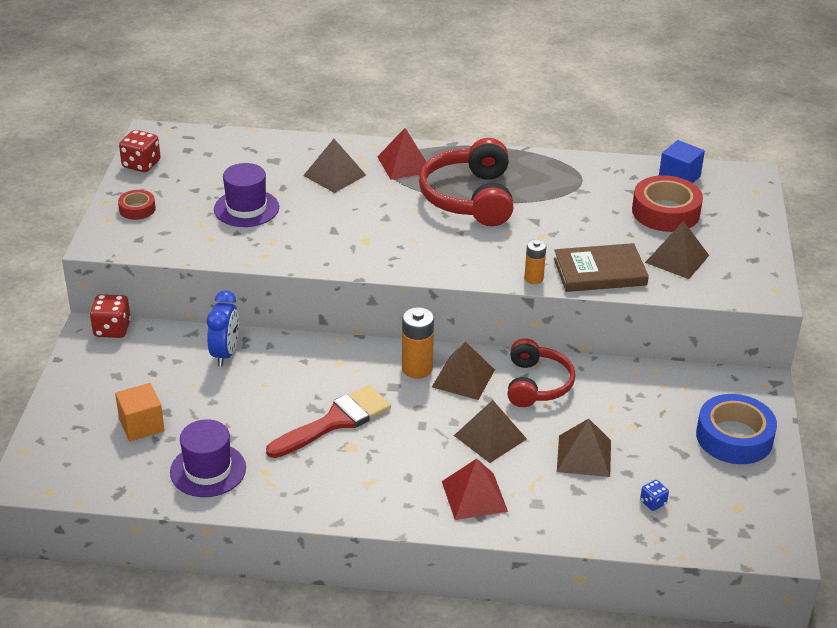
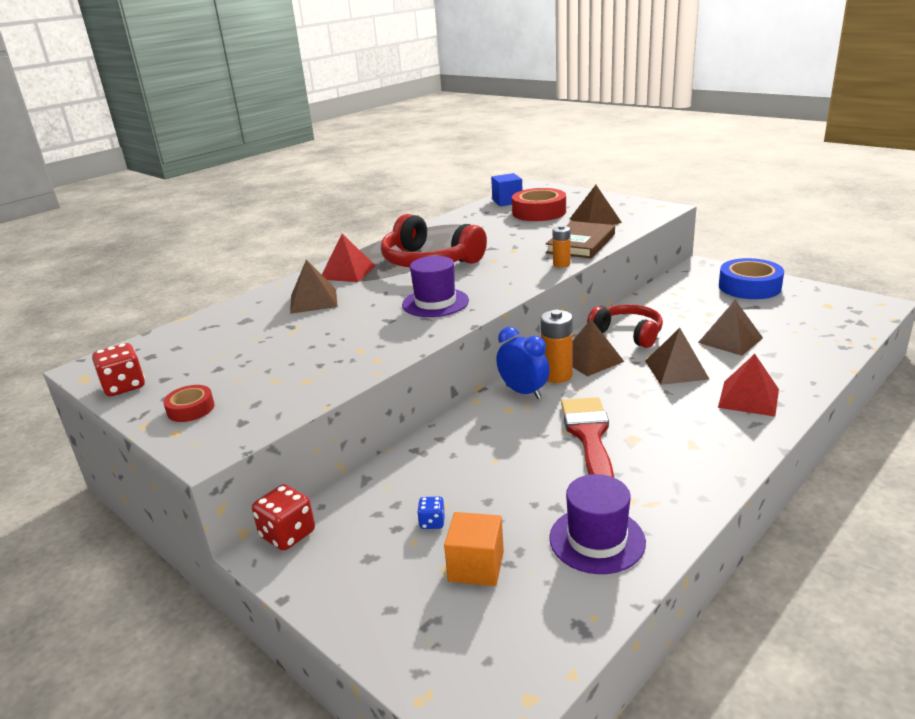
camera: 50 degrees left, 10 degrees down
blue clock [207,290,239,366] -> blue clock moved to [496,327,550,399]
purple hat [214,163,279,227] -> purple hat moved to [402,256,469,317]
blue dice [640,480,669,511] -> blue dice moved to [417,497,445,529]

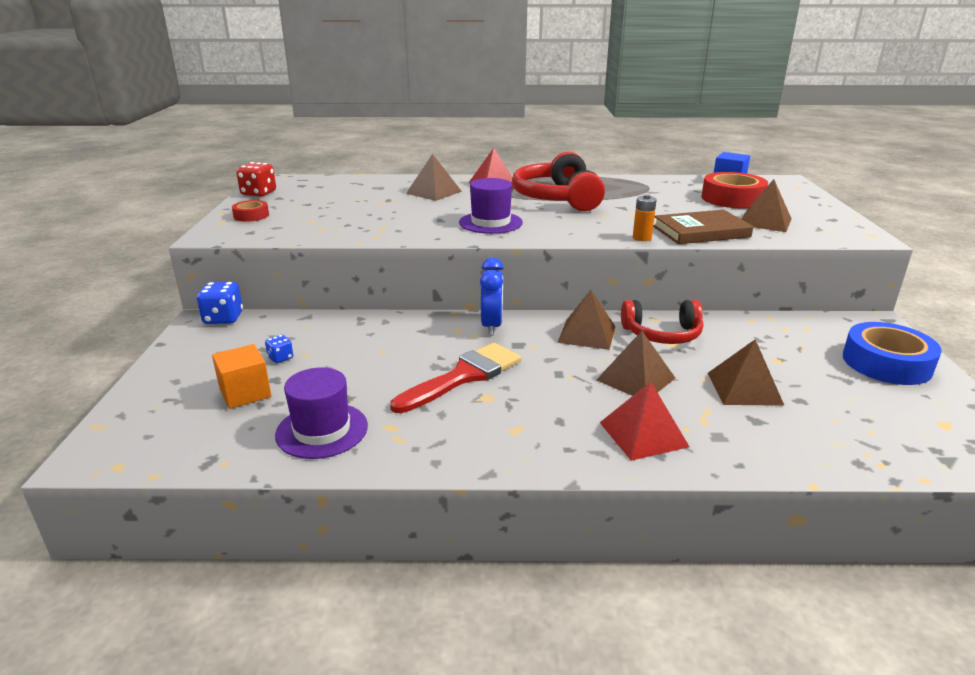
camera: 45 degrees right, 0 degrees up
red dice [252,484,315,551] -> blue dice [197,282,243,324]
orange battery [541,310,573,383] -> none
red headphones [587,304,663,348] -> red headphones turned 90 degrees clockwise [621,300,703,344]

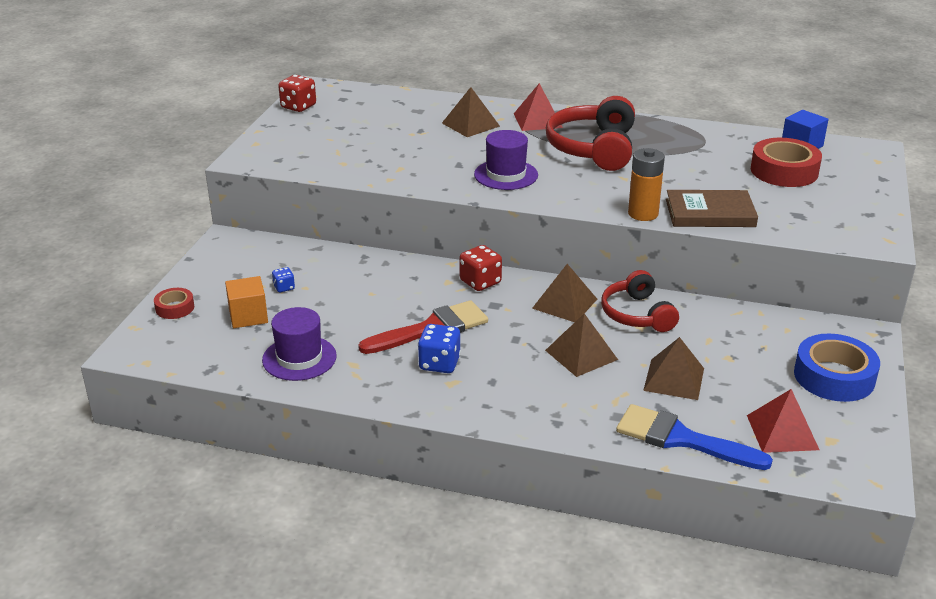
camera: 15 degrees right, 5 degrees up
blue dice [197,282,243,324] -> blue dice moved to [418,324,461,373]
red tape [232,200,269,222] -> red tape moved to [154,288,194,319]
blue clock [480,257,504,335] -> red dice [460,245,502,291]
red pyramid [600,382,690,461] -> red pyramid moved to [747,389,819,453]
red headphones [621,300,703,344] -> red headphones turned 60 degrees clockwise [601,270,679,332]
orange battery [633,194,657,241] -> orange battery [628,148,665,221], size x1.59
brown pyramid [742,179,791,232] -> none
none -> blue brush [616,404,773,470]

